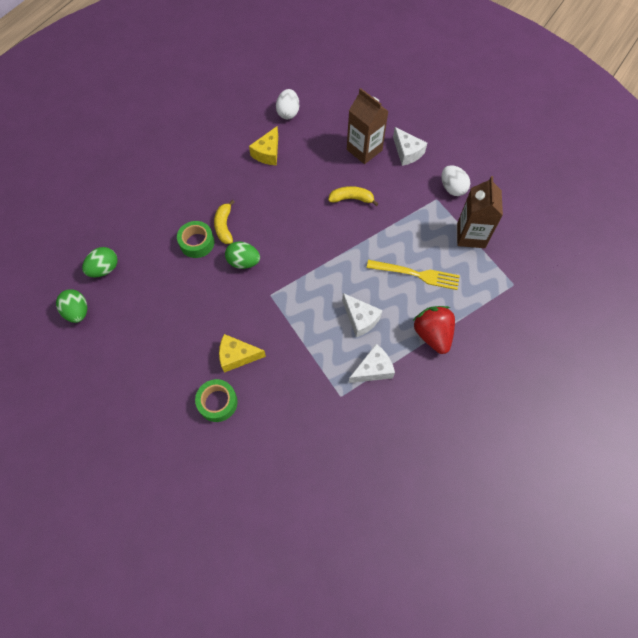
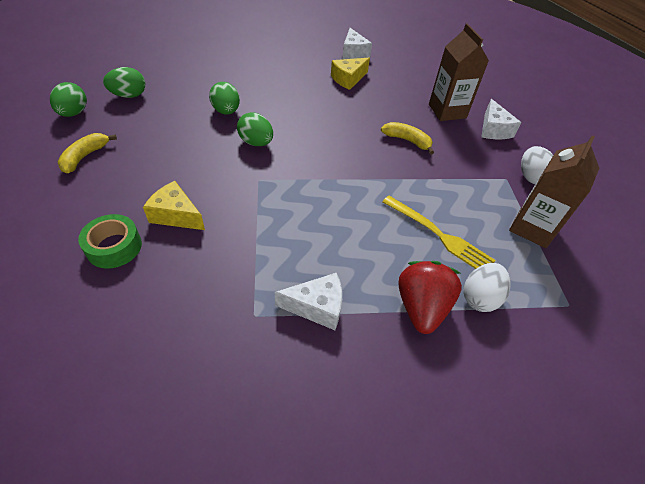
camera: 25 degrees right, 15 degrees down
green tape [177,221,214,258] -> green egg [209,82,240,115]
yellow banana [214,200,235,244] -> yellow banana moved to [58,133,117,174]
white egg [276,89,299,119] -> white egg moved to [464,263,511,312]
white cheese [342,293,383,337] -> white cheese moved to [342,28,372,59]

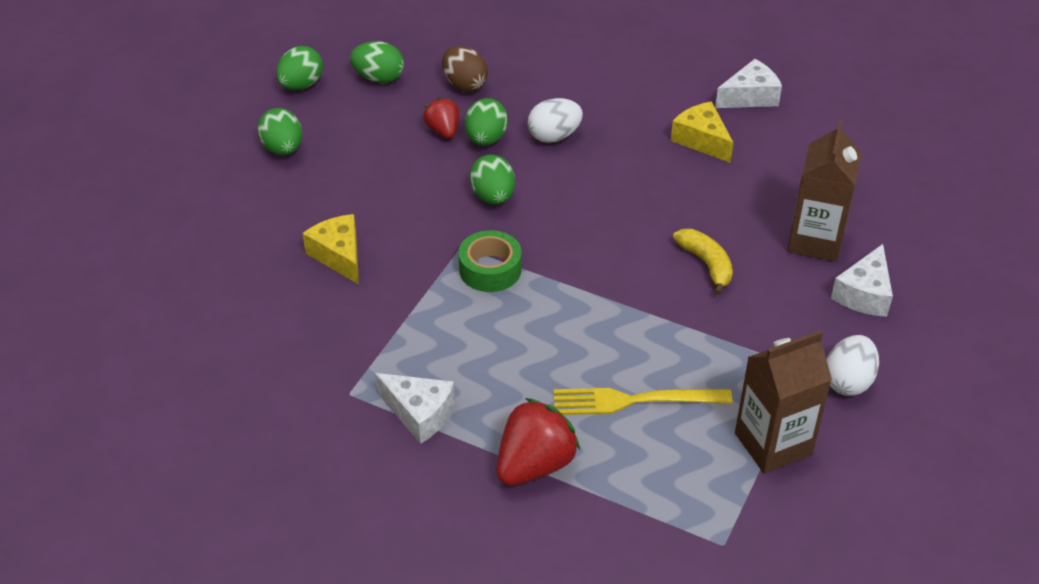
camera: 35 degrees right, 5 degrees down
yellow banana [58,133,117,174] -> green egg [258,108,302,155]
green tape [78,214,142,268] -> green tape moved to [458,230,522,292]
yellow cheese [331,58,370,90] -> yellow cheese turned 60 degrees clockwise [671,102,734,163]
white cheese [342,28,372,59] -> white cheese turned 135 degrees counterclockwise [715,59,782,108]
yellow fork [382,196,496,269] -> yellow fork turned 105 degrees clockwise [553,388,733,415]
white egg [464,263,511,312] -> white egg moved to [528,98,583,143]
none -> red strawberry [423,97,459,139]
none -> brown egg [442,46,488,92]

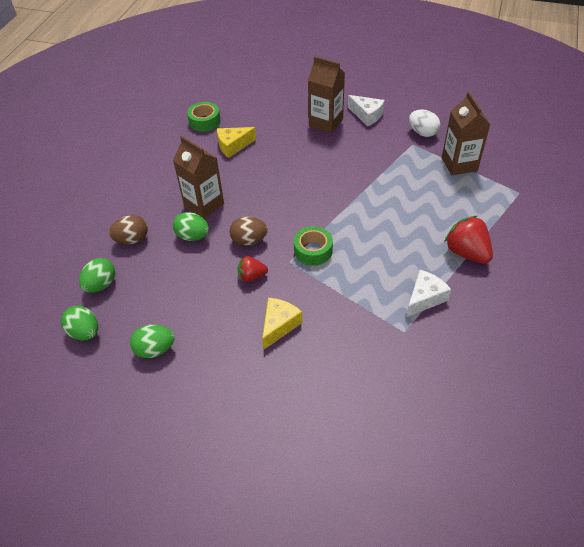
camera: 75 degrees left, 5 degrees up
yellow cheese [302,214,359,284] -> yellow cheese turned 135 degrees clockwise [262,298,303,349]
red strawberry [423,97,459,139] -> red strawberry moved to [237,256,268,282]
green egg [470,155,515,205] -> brown egg [229,217,268,246]
white egg [528,98,583,143] -> brown carton [173,136,224,218]
yellow fork [553,388,733,415] -> none
yellow banana [673,229,733,295] -> none
white cheese [715,59,782,108] -> green tape [187,102,221,132]

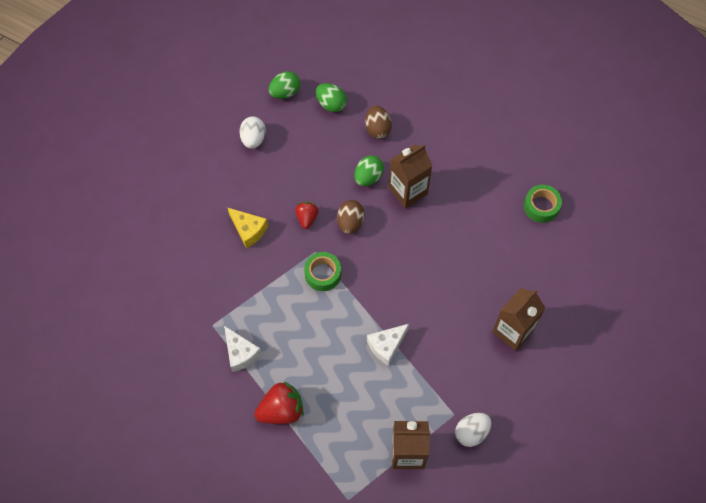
camera: 100 degrees right, 15 degrees up
green egg [130,325,174,358] -> white egg [239,116,266,149]
yellow cheese [217,127,256,158] -> none
white cheese [348,95,385,126] -> white cheese moved to [367,324,409,366]

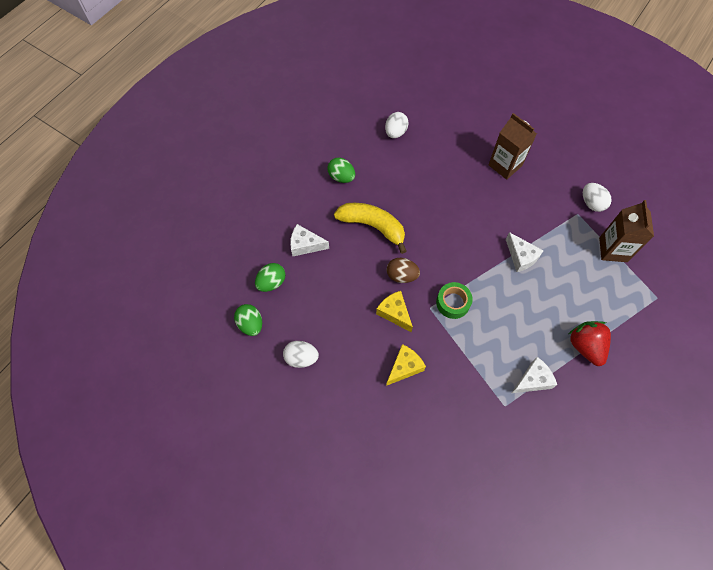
camera: 85 degrees left, 0 degrees up
red strawberry [295,202,318,229] -> yellow cheese [376,291,413,332]
green egg [354,155,384,186] -> green egg moved to [327,158,355,183]
brown egg [365,106,392,139] -> white cheese [290,224,329,256]
brown carton [389,145,432,208] -> yellow banana [334,203,406,254]
green tape [524,185,562,223] -> white egg [385,112,409,138]

